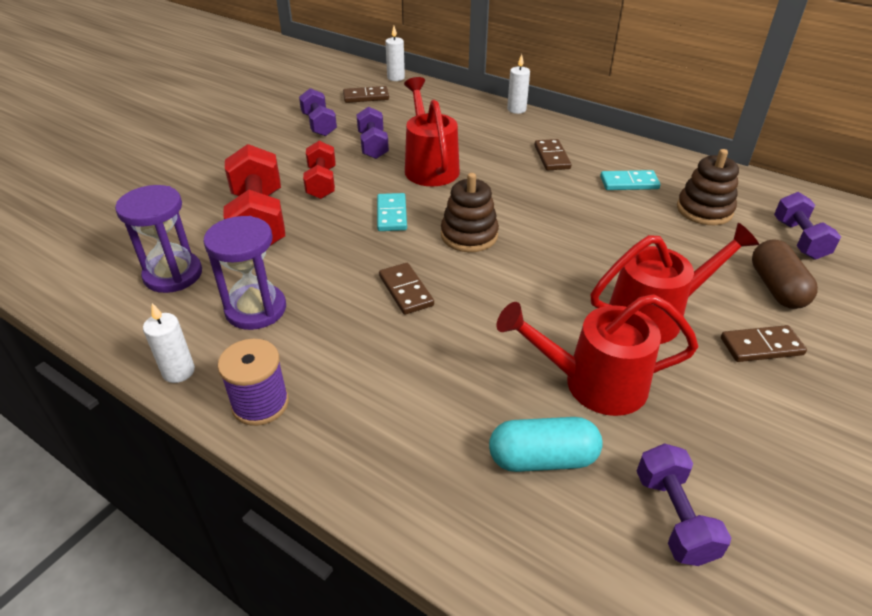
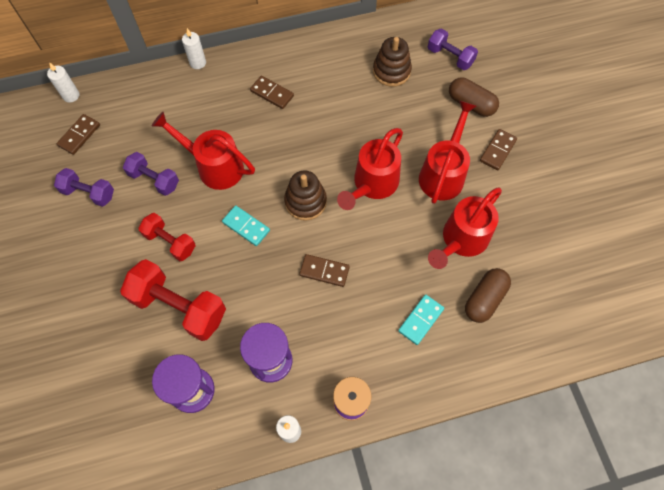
camera: 50 degrees left, 25 degrees up
turquoise capsule [489,417,603,472] -> brown capsule [465,268,511,323]
turquoise domino [600,170,661,190] -> turquoise domino moved to [398,295,444,345]
purple dumbbell [637,443,731,566] -> none
none -> red watering can [337,128,403,210]

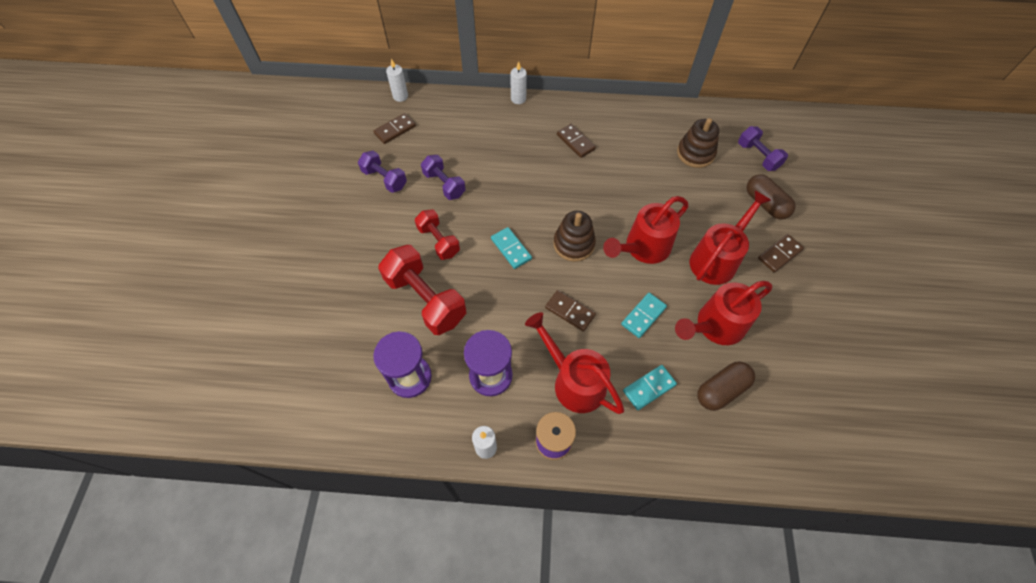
camera: 20 degrees right, 5 degrees down
red watering can [152,112,255,190] -> red watering can moved to [525,312,624,414]
none -> turquoise domino [621,293,667,338]

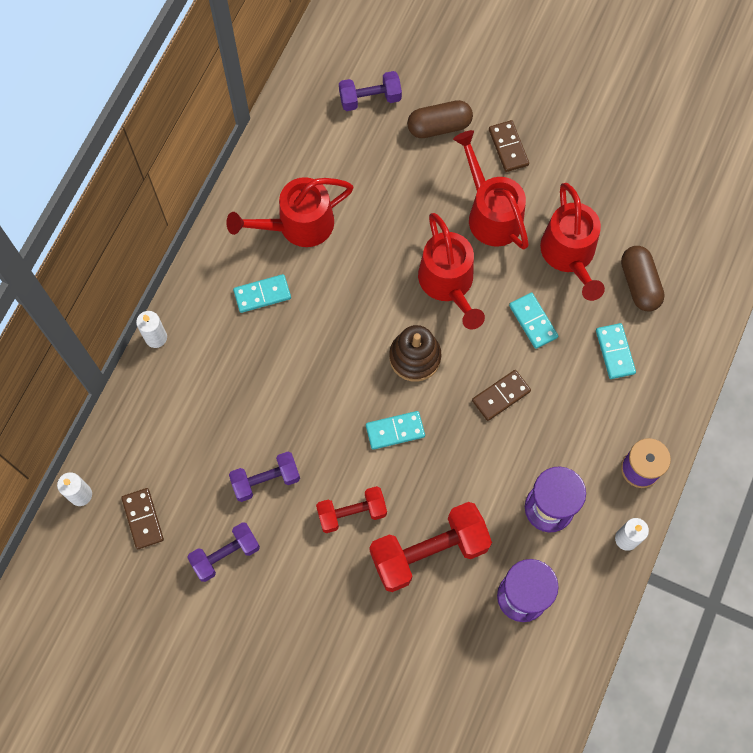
camera: 70 degrees left, 10 degrees up
red watering can [525,312,624,414] -> red watering can moved to [226,177,354,247]
brown domino [557,124,596,158] -> turquoise domino [233,274,291,313]
brown stacking toy [677,118,719,168] -> none

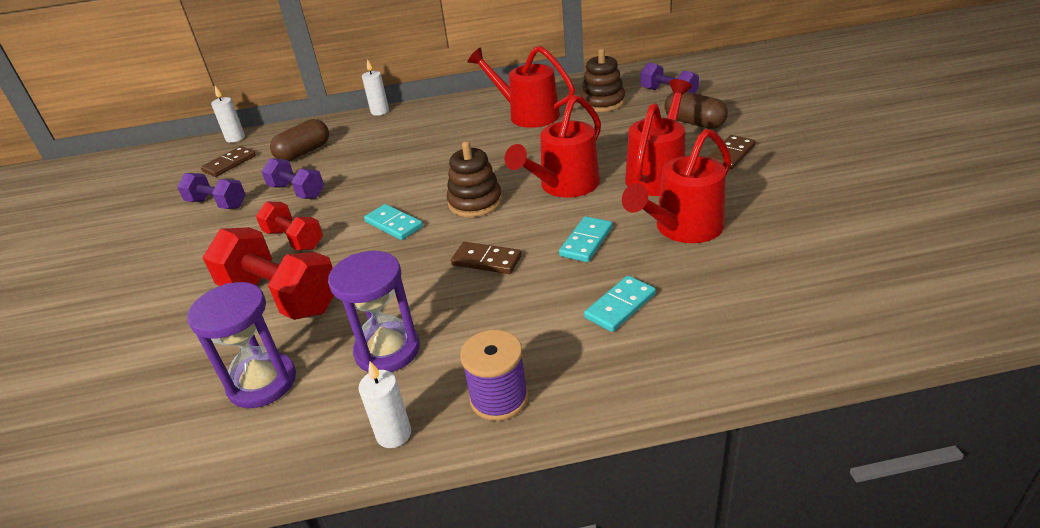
camera: 60 degrees right, 35 degrees down
turquoise domino [233,274,291,313] -> none
brown capsule [621,246,665,311] -> brown capsule moved to [270,119,329,161]
none -> brown stacking toy [580,49,625,112]

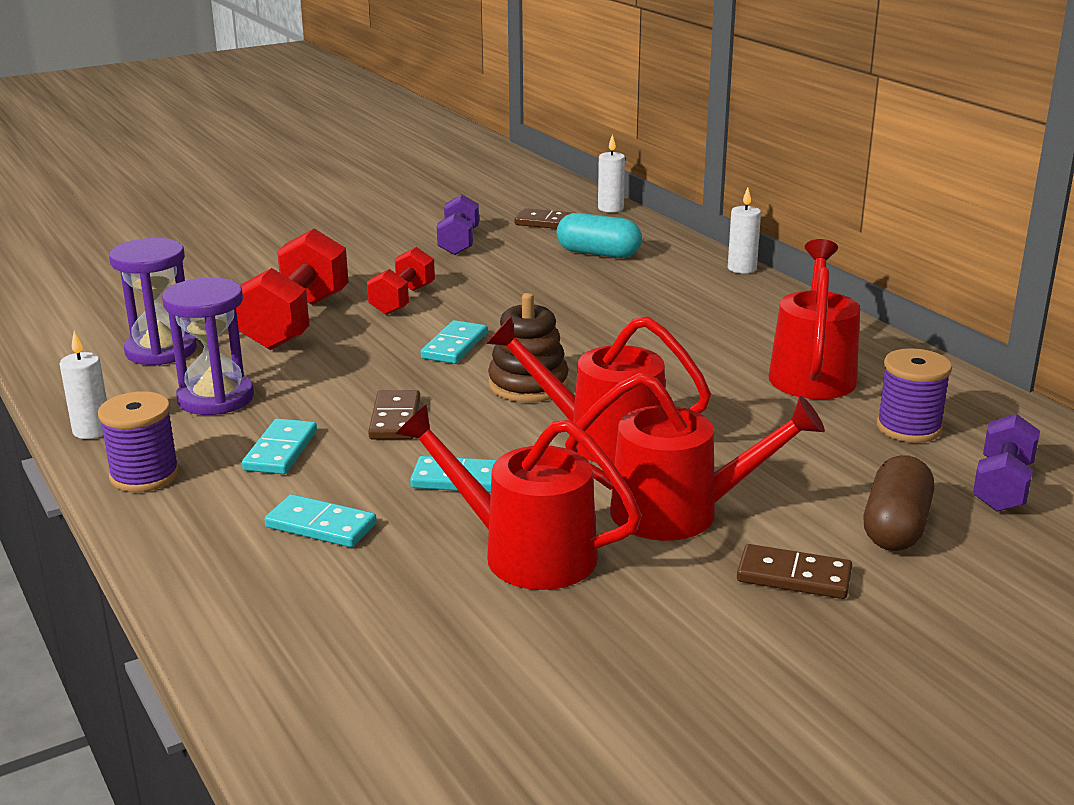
camera: 65 degrees right, 10 degrees down
purple dumbbell [261,158,324,199] -> none
brown capsule [270,119,329,161] -> turquoise capsule [557,213,642,258]
brown stacking toy [580,49,625,112] -> purple spool [876,348,952,443]
none -> turquoise domino [242,418,317,474]

